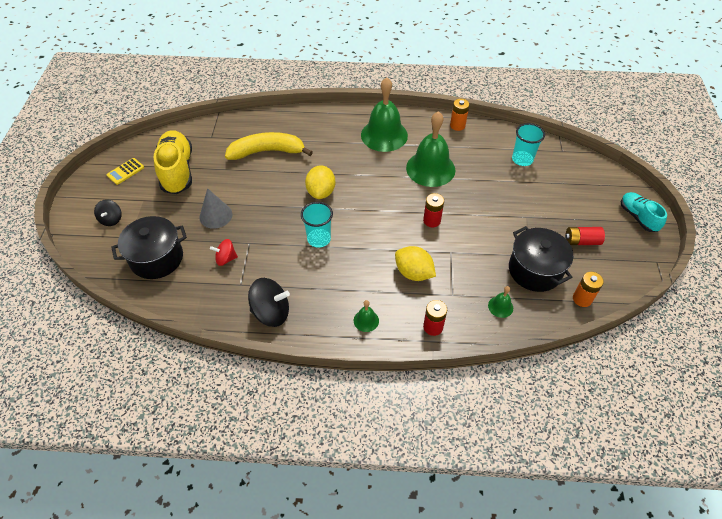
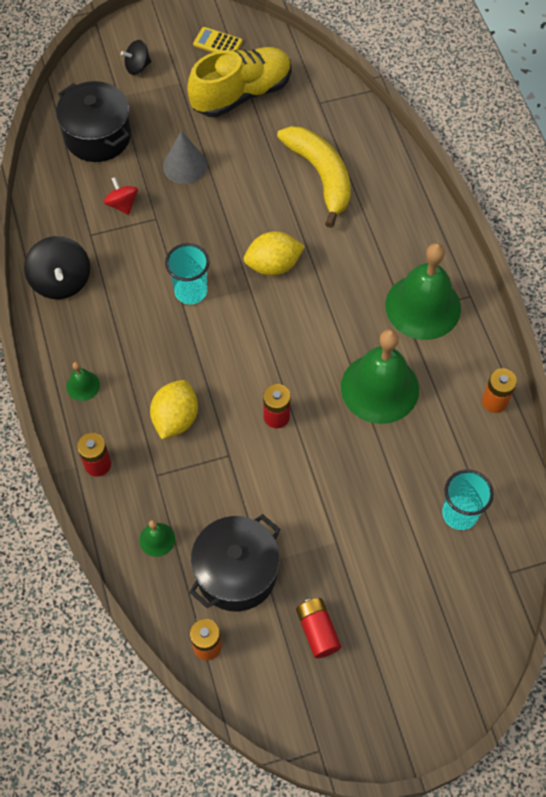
camera: 70 degrees right, 10 degrees up
turquoise shoe [621,192,667,232] -> none

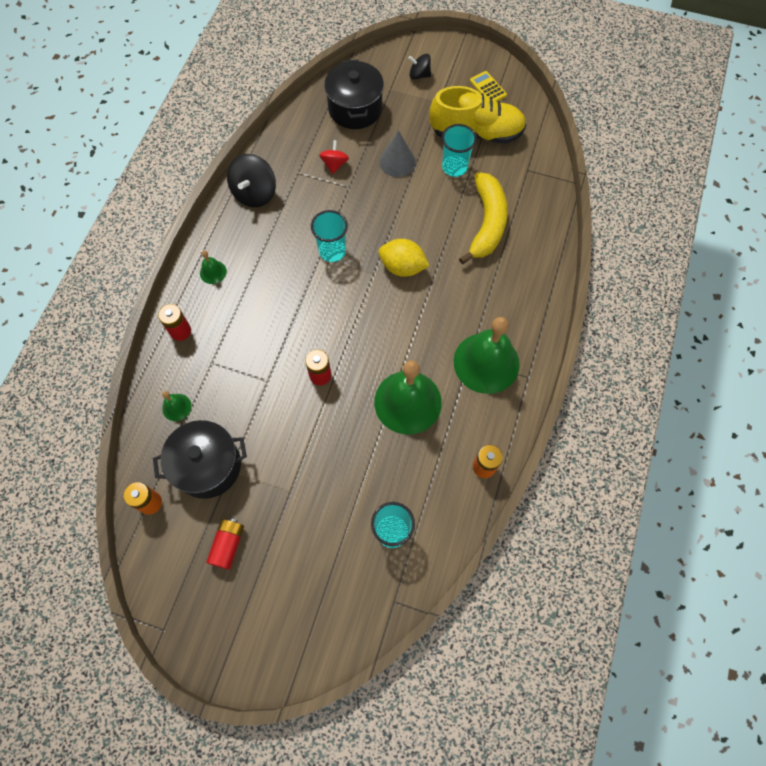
camera: 35 degrees right, 5 degrees up
yellow lemon [150,380,198,439] -> none
none -> turquoise cup [442,124,477,177]

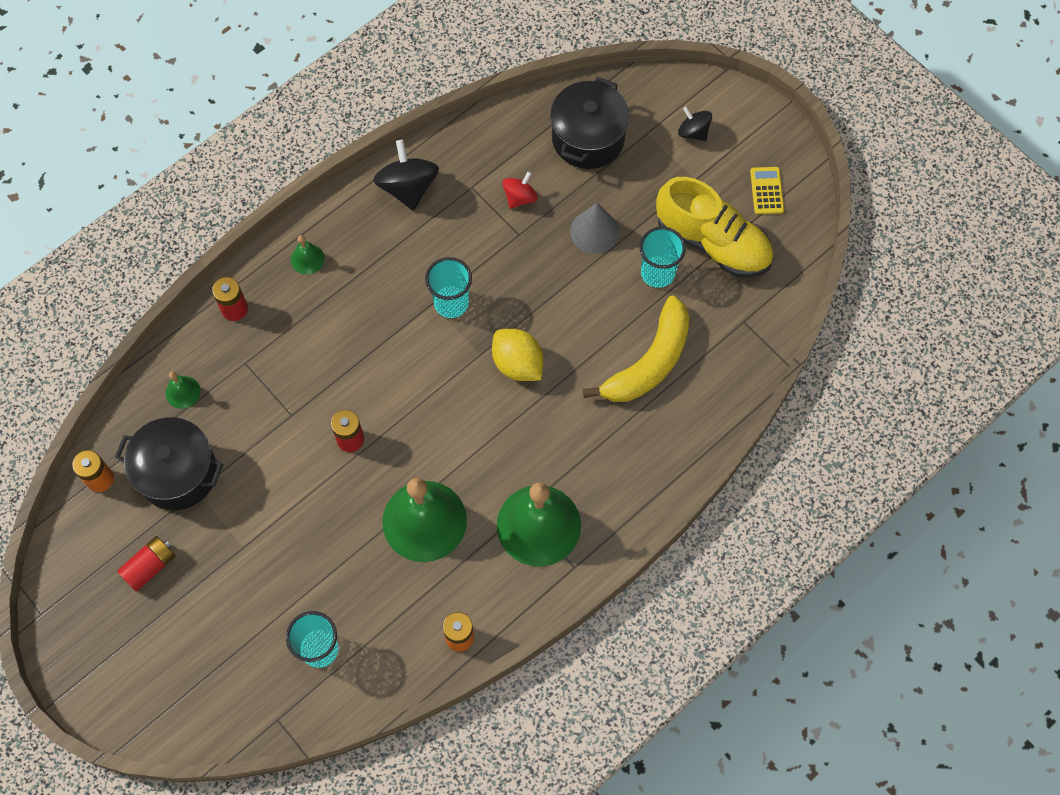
camera: 30 degrees right, 0 degrees up
black spinning top [227,154,276,207] -> black spinning top turned 120 degrees clockwise [373,140,439,211]

